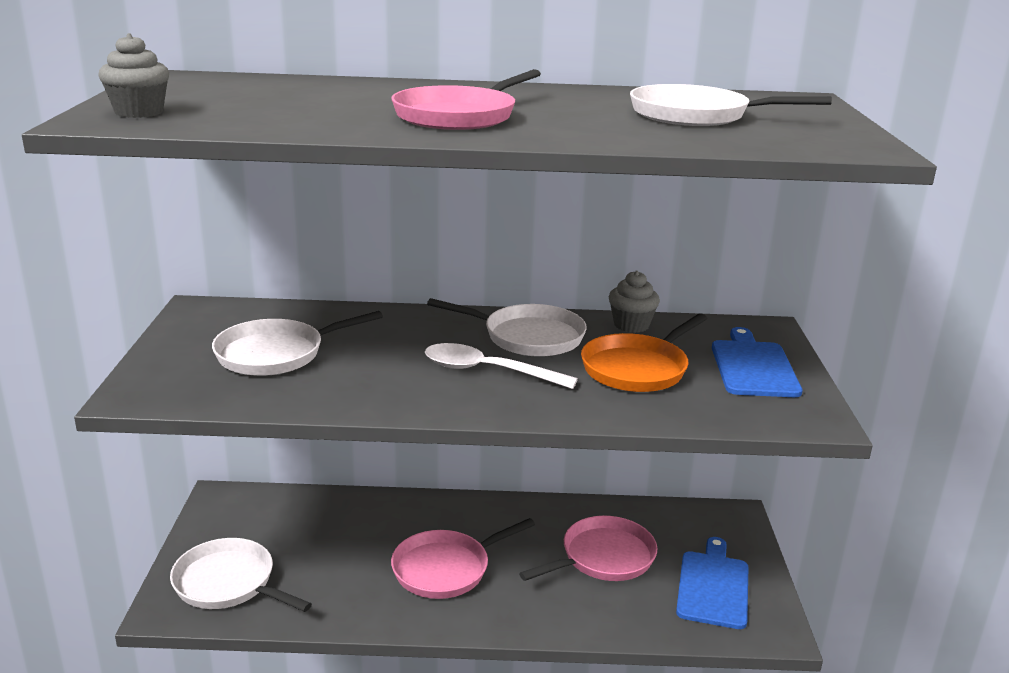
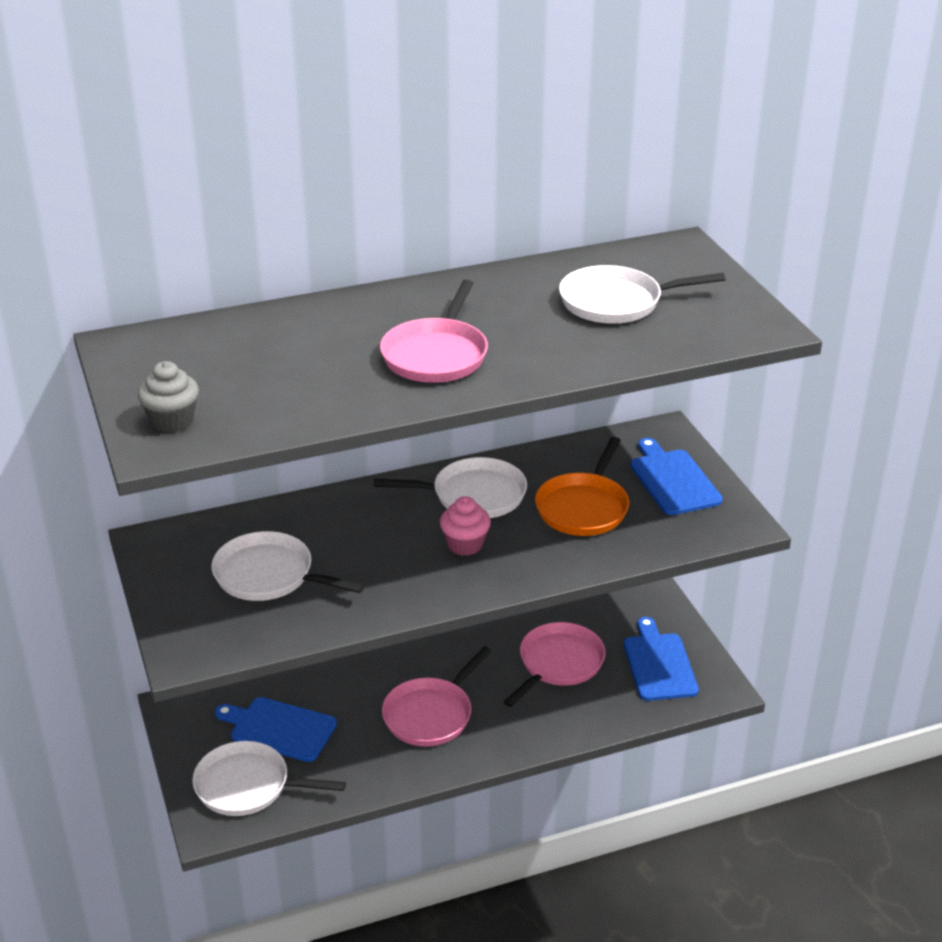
camera: 20 degrees left, 10 degrees up
white pan [212,311,383,376] -> white pan turned 75 degrees clockwise [211,531,365,601]
white spoon [425,343,578,389] -> pink cupcake [440,496,491,556]
grey cupcake [609,271,660,333] -> none
none -> blue cutting board [215,697,337,762]

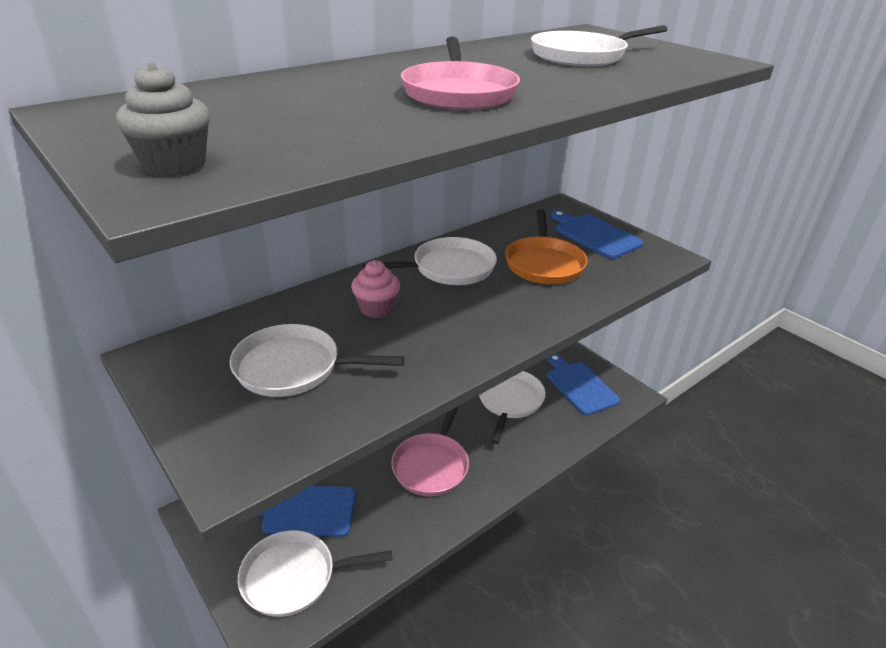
camera: 20 degrees left, 0 degrees up
pink cupcake [440,496,491,556] -> pink cupcake moved to [351,260,400,318]
pink pan [504,622,606,707] -> white pan [479,371,546,444]

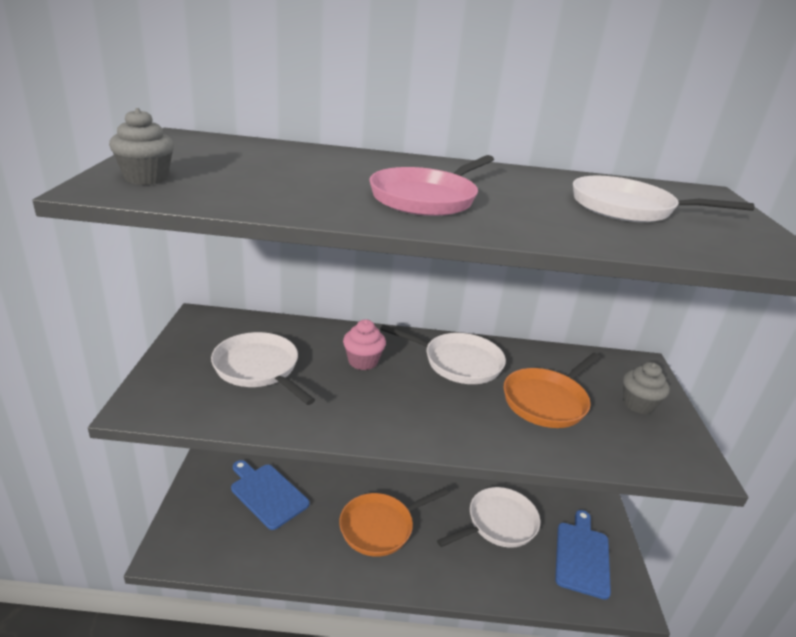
camera: 40 degrees right, 5 degrees down
white pan [238,530,392,617] -> none
pink pan [391,406,469,497] -> orange pan [339,488,449,557]
blue cutting board [551,210,643,259] -> grey cupcake [623,362,670,414]

